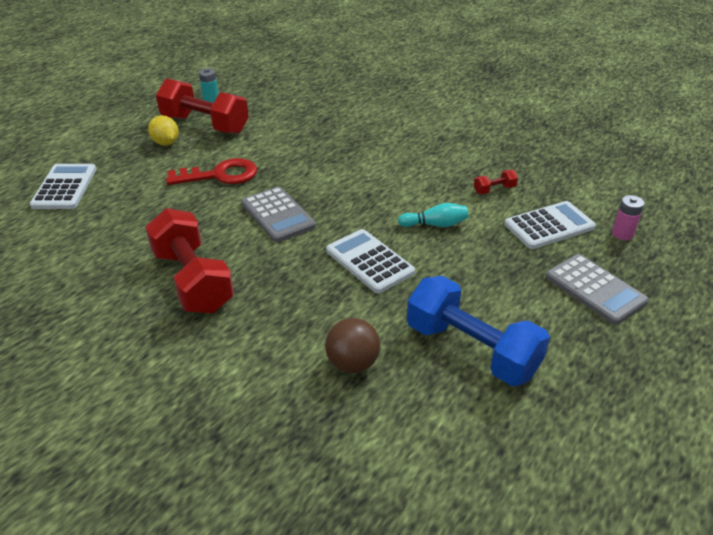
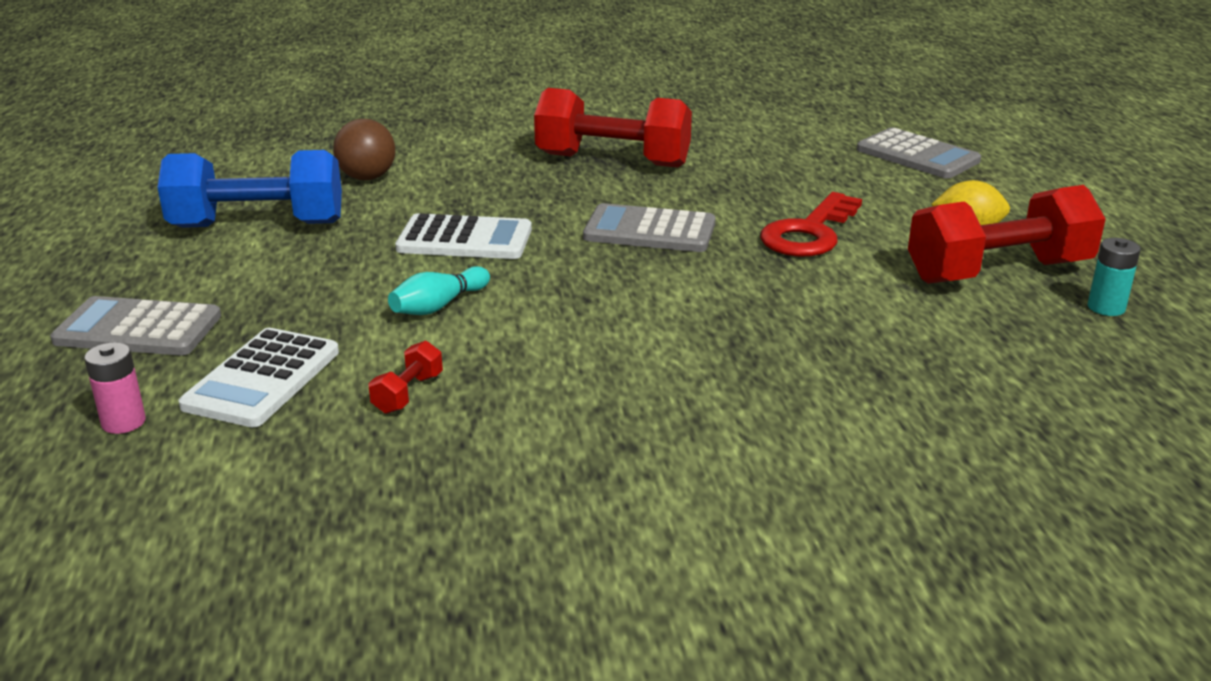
camera: 135 degrees right, 10 degrees down
white calculator [30,164,96,209] -> grey calculator [857,128,981,179]

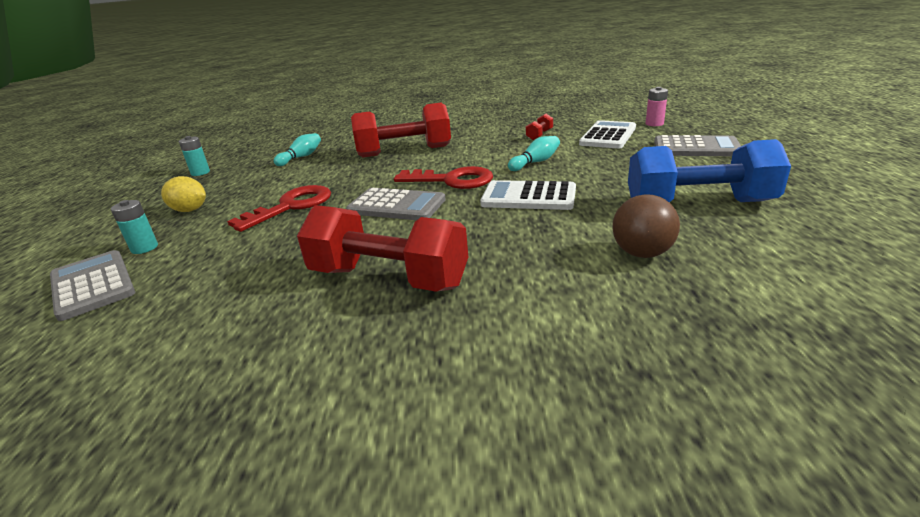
camera: 170 degrees left, 0 degrees up
red dumbbell [908,185,1106,284] -> red dumbbell moved to [351,103,451,157]
none -> turquoise battery [111,200,158,254]
none -> turquoise bowling pin [274,133,321,166]
none -> red key [394,166,493,189]

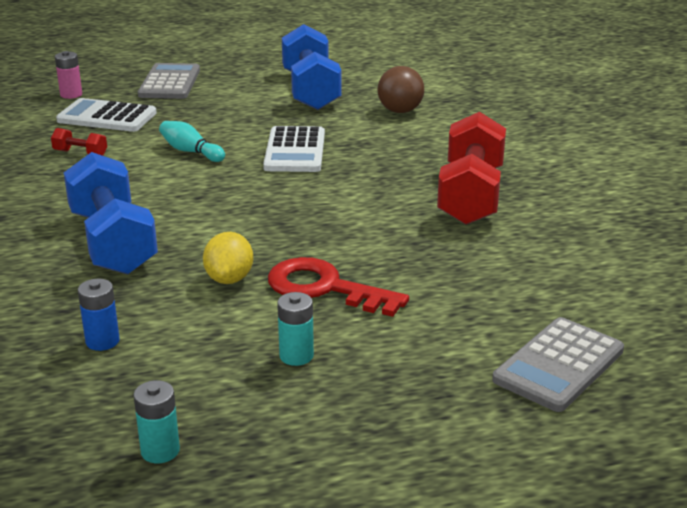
camera: 105 degrees left, 0 degrees up
turquoise battery [111,200,158,254] -> turquoise battery moved to [277,292,314,366]
yellow lemon [161,176,206,212] -> yellow lemon moved to [203,232,253,284]
turquoise bowling pin [274,133,321,166] -> blue battery [78,279,120,351]
grey calculator [346,188,446,220] -> none
red dumbbell [351,103,451,157] -> blue dumbbell [64,152,158,274]
red key [394,166,493,189] -> none

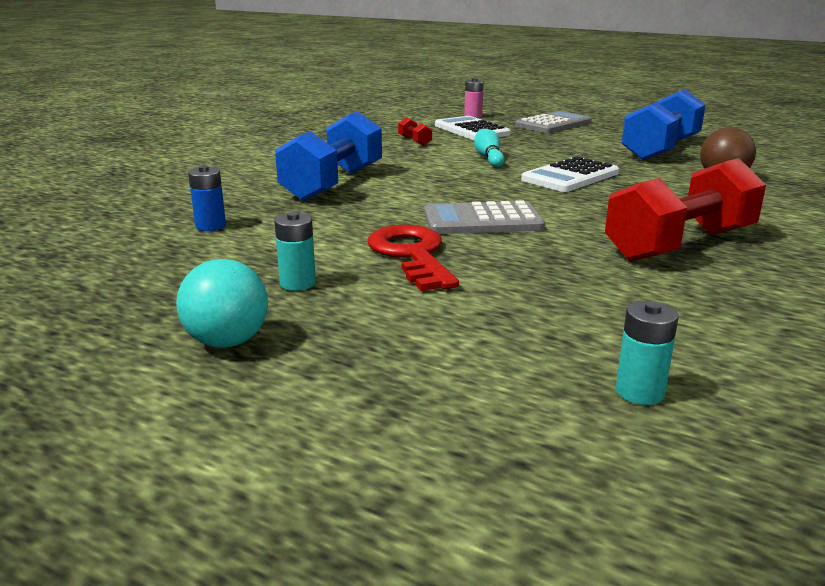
camera: 45 degrees right, 5 degrees down
turquoise battery [133,380,180,463] -> turquoise battery moved to [616,301,679,405]
yellow lemon [203,232,253,284] -> none
grey calculator [492,317,624,412] -> grey calculator moved to [424,200,545,234]
none -> turquoise ball [176,259,268,348]

